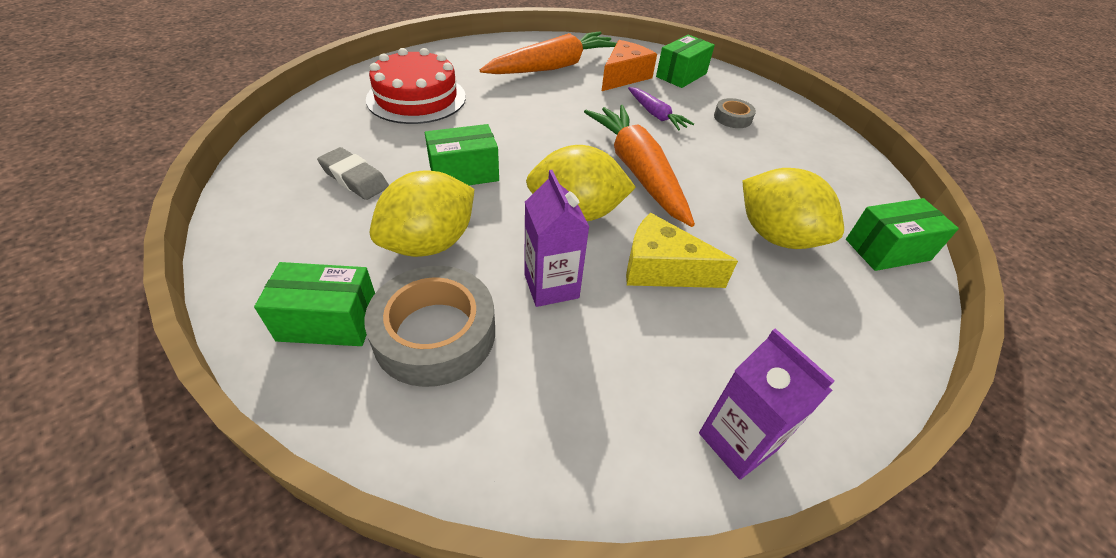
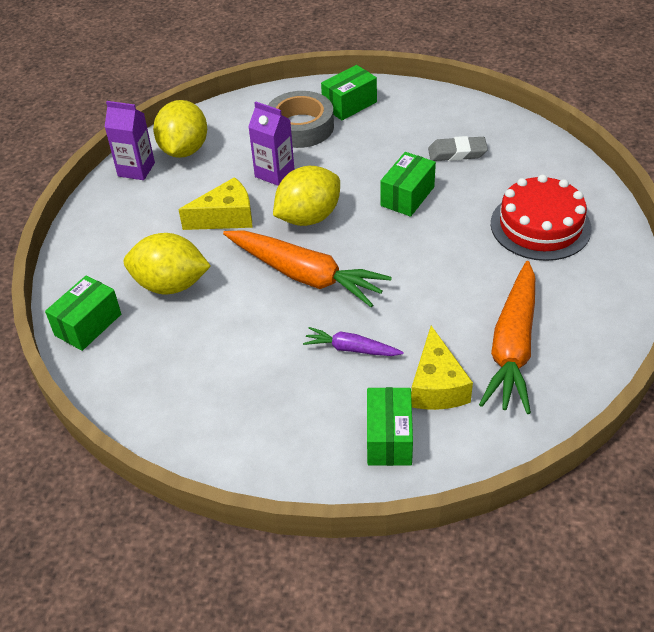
camera: 145 degrees right, 0 degrees up
yellow lemon [370,170,474,257] -> yellow lemon moved to [153,100,207,158]
orange cheese [602,40,657,91] -> yellow cheese [411,326,473,410]
grey tape [714,98,756,128] -> none

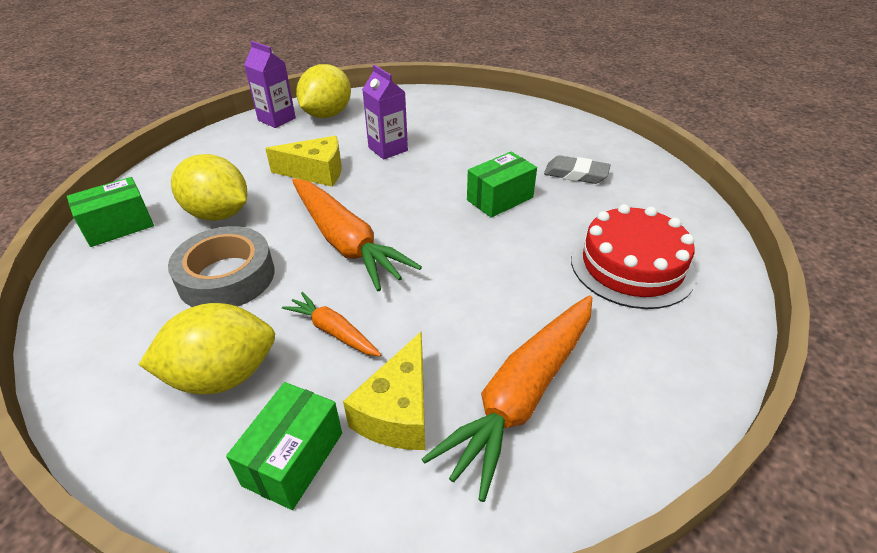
camera: 20 degrees right, 5 degrees down
grey tape [268,91,334,148] -> grey tape moved to [168,226,274,307]
yellow lemon [273,166,340,226] -> yellow lemon moved to [139,303,275,394]
purple carrot [303,327,404,356] -> orange carrot [282,292,382,357]
green box [321,65,377,120] -> none

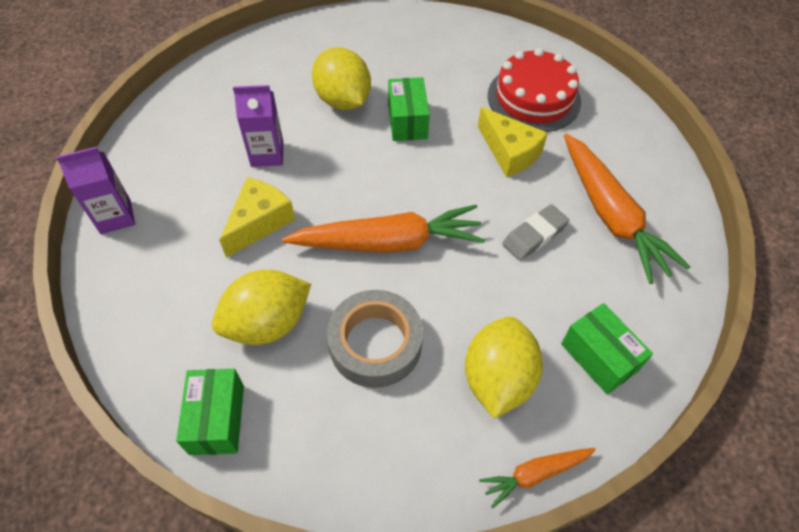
camera: 60 degrees left, 15 degrees up
orange carrot [282,292,382,357] -> orange carrot moved to [479,448,596,509]
yellow lemon [296,64,351,118] -> yellow lemon moved to [312,47,371,110]
yellow cheese [343,331,425,450] -> yellow cheese moved to [478,107,548,177]
grey eraser [544,155,611,184] -> grey eraser moved to [502,204,569,261]

